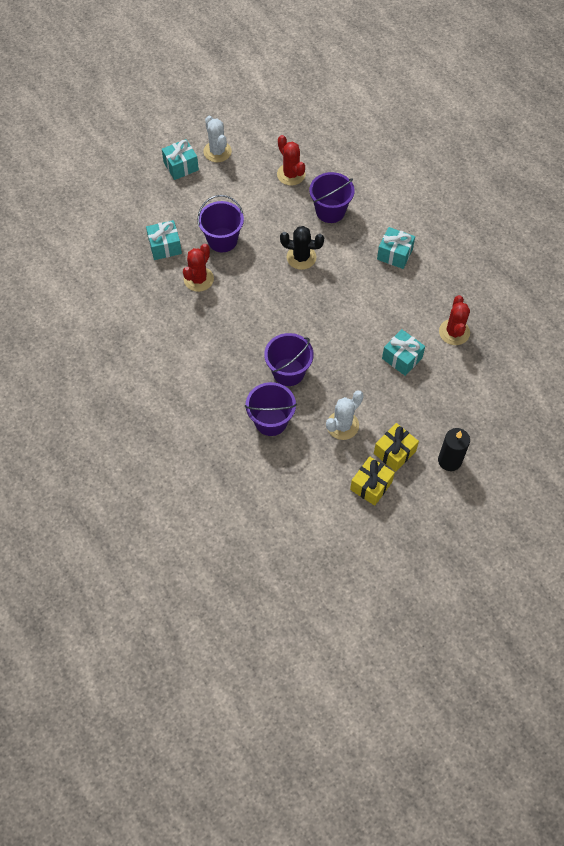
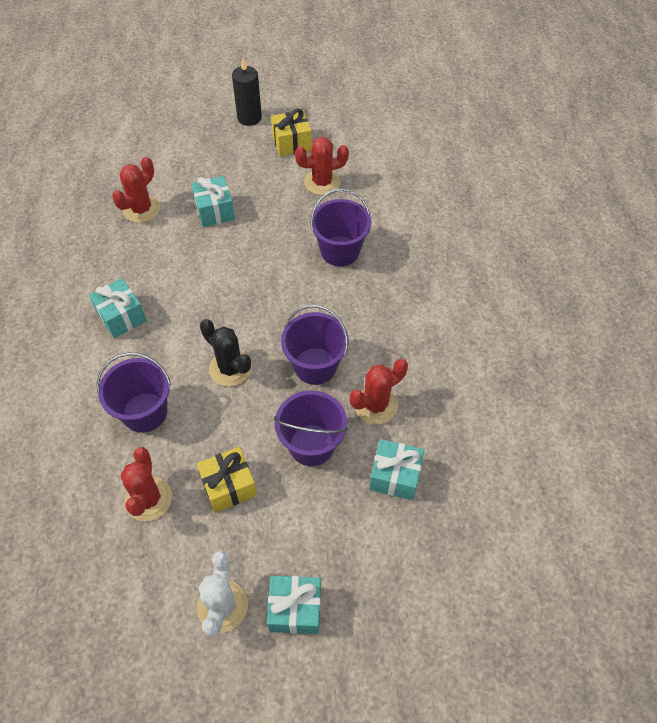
camera: 150 degrees left, 5 degrees down
purple bucket [245,382,297,436] -> purple bucket moved to [281,305,349,385]
white cactus [326,390,364,440] -> red cactus [295,137,349,195]
yellow gift [350,456,395,506] -> yellow gift moved to [197,447,257,513]

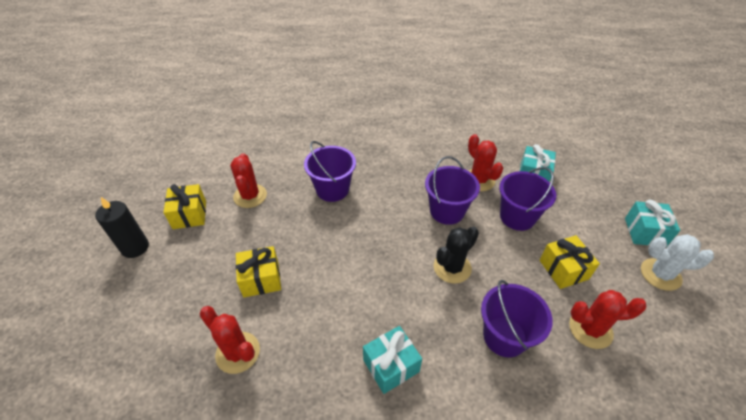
camera: 85 degrees left, 10 degrees down
turquoise gift [191,176,235,227] -> yellow gift [236,246,281,297]

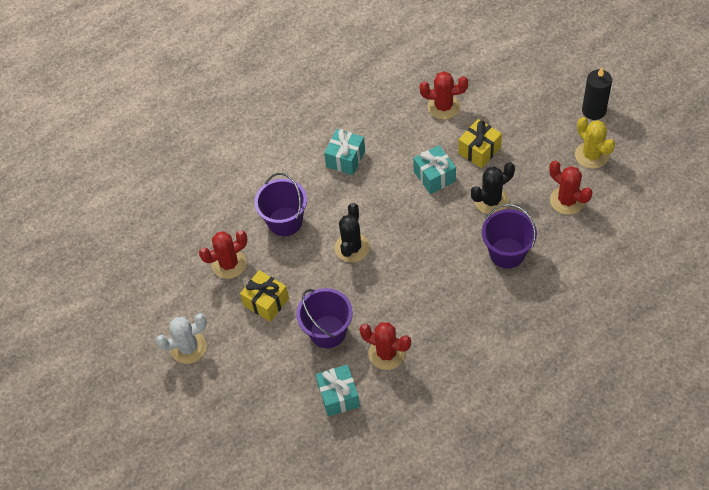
camera: 150 degrees right, 10 degrees up
yellow gift [163,184,206,229] -> yellow cactus [575,117,615,169]
purple bucket [425,156,480,225] -> none
turquoise gift [625,200,680,247] -> turquoise gift moved to [413,145,456,194]
none -> black cactus [471,162,515,214]

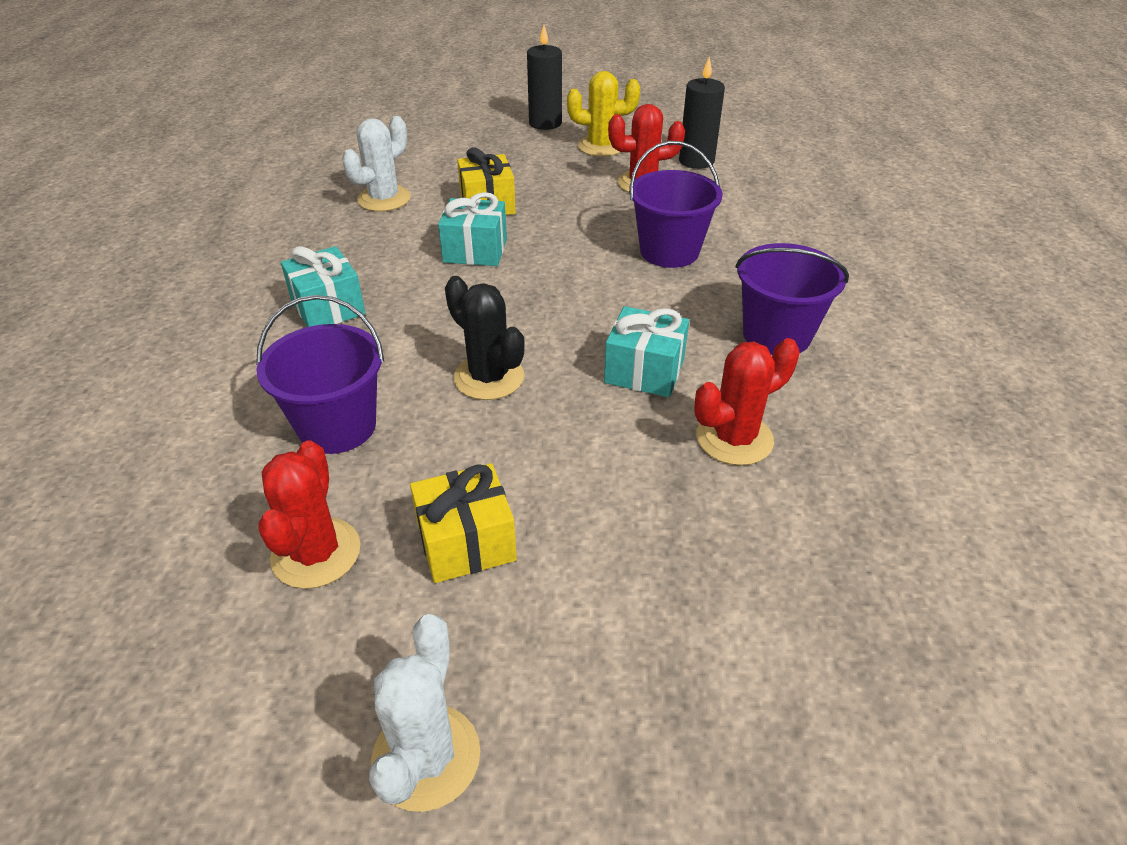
camera: 60 degrees left, 15 degrees down
purple bucket [296,288,353,348] -> purple bucket moved to [735,243,849,355]
turquoise gift [316,364,360,417] -> turquoise gift moved to [604,306,689,397]
red cactus [420,71,468,120] -> white cactus [342,116,411,212]
black cactus [471,162,515,214] -> none
none -> black candle [679,57,725,169]

